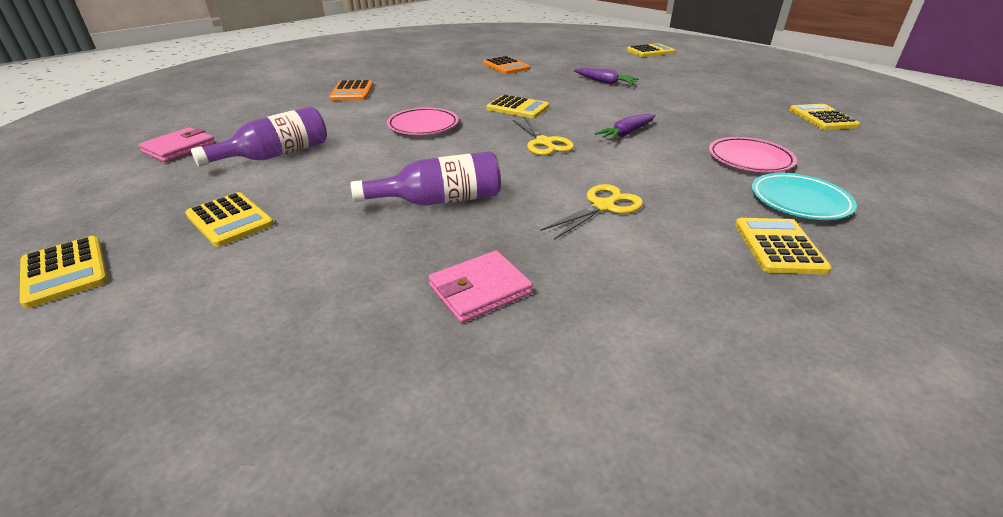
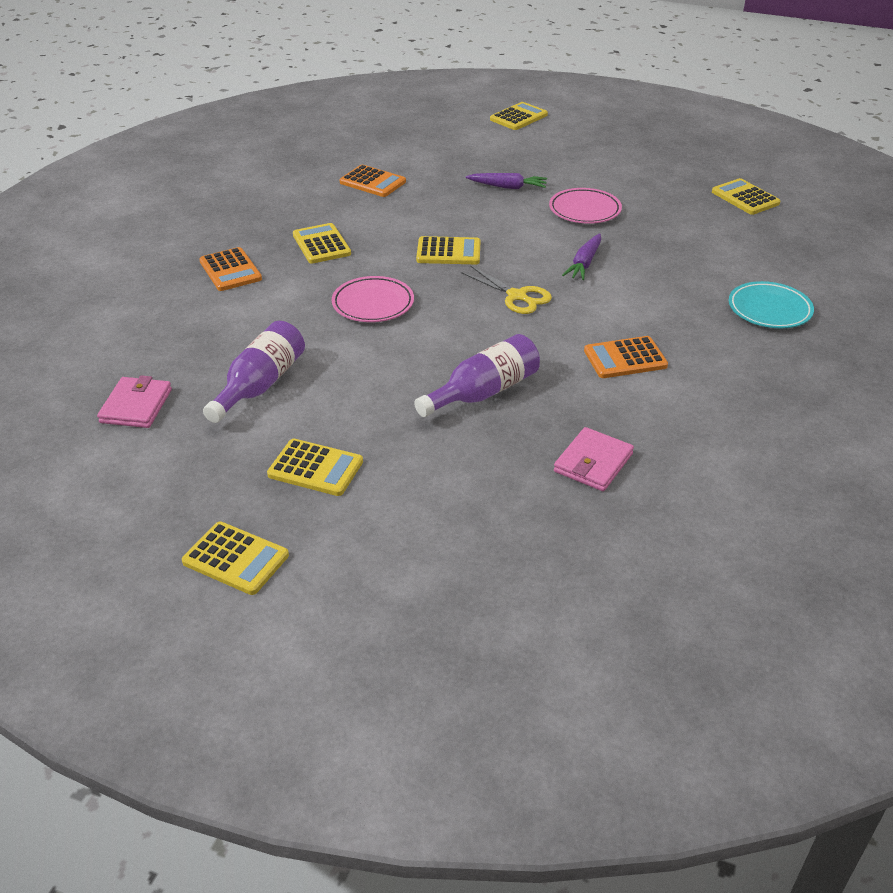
camera: 25 degrees left, 5 degrees up
yellow scissors [540,184,643,240] -> orange calculator [584,336,668,378]
pink plate [709,137,797,173] -> pink plate moved to [549,188,622,224]
yellow calculator [735,218,832,274] -> yellow calculator moved to [293,223,351,264]

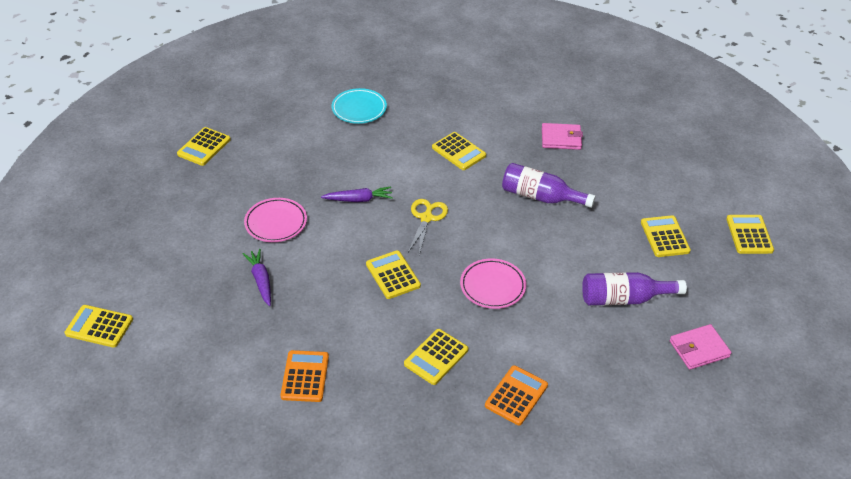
camera: 120 degrees left, 5 degrees up
orange calculator [584,336,668,378] -> yellow calculator [432,132,486,170]

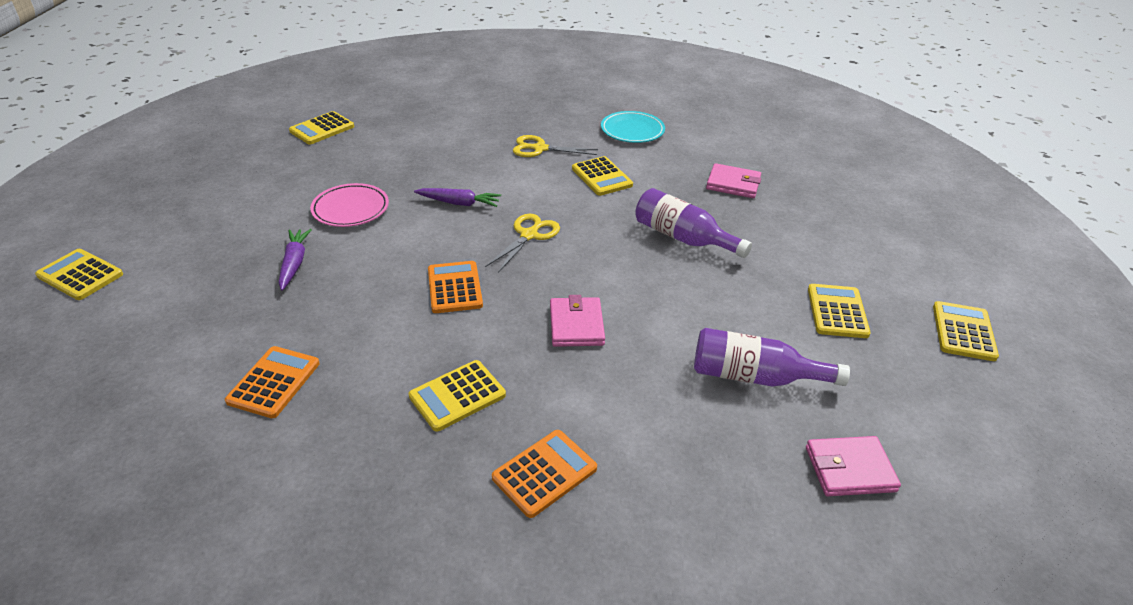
camera: 15 degrees right, 5 degrees down
turquoise plate [332,88,387,124] -> turquoise plate moved to [601,111,665,143]
yellow calculator [366,250,421,299] -> orange calculator [428,261,483,313]
pink plate [460,258,526,309] -> pink wallet [550,295,605,347]
none -> yellow scissors [513,135,598,157]

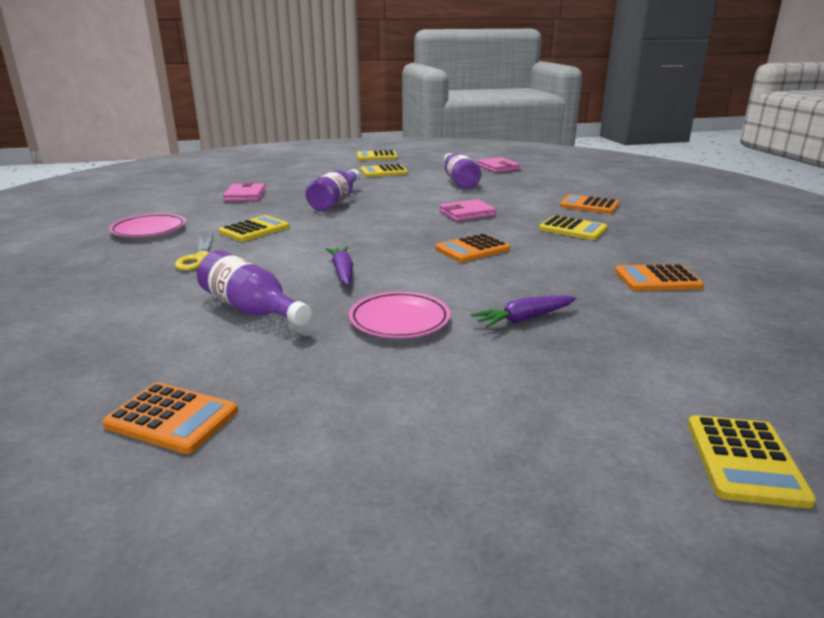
camera: 110 degrees left, 15 degrees down
yellow calculator [289,111,354,144] -> orange calculator [102,382,238,454]
yellow scissors [485,214,560,273] -> none
turquoise plate [601,111,665,143] -> pink plate [109,213,186,237]
none -> purple bottle [197,250,312,326]

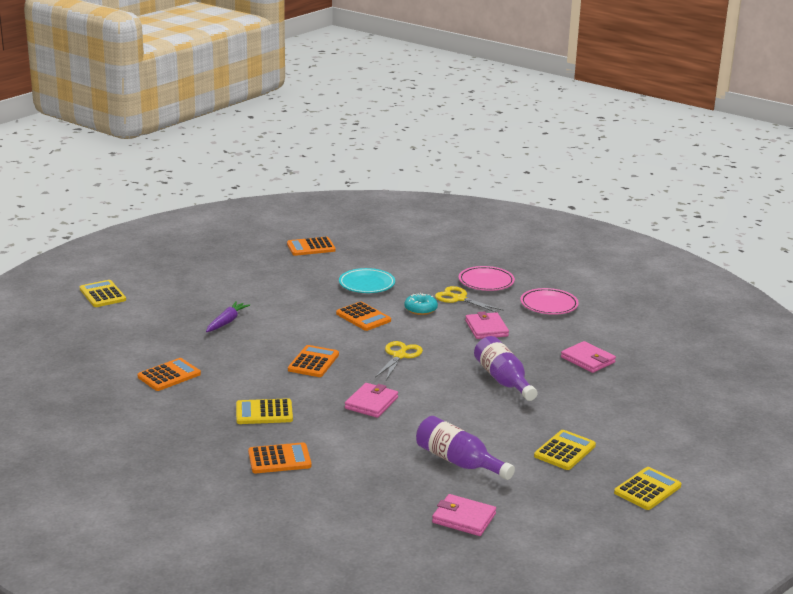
camera: 140 degrees right, 0 degrees up
purple bottle [197,250,312,326] -> turquoise plate [339,268,395,293]
yellow calculator [219,215,289,242] -> pink wallet [465,311,509,339]
purple carrot [326,246,353,286] -> orange calculator [336,302,391,331]
pink plate [349,292,450,338] -> pink plate moved to [459,266,515,291]
none -> yellow scissors [375,341,423,380]
none -> turquoise donut [404,293,438,315]

